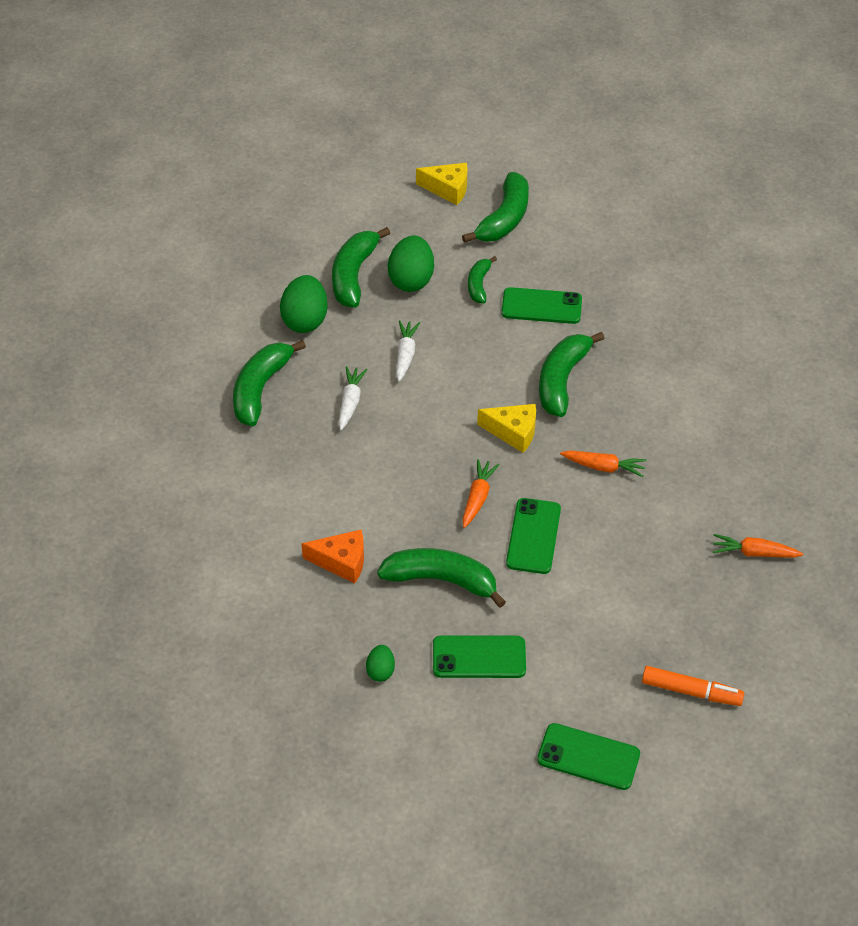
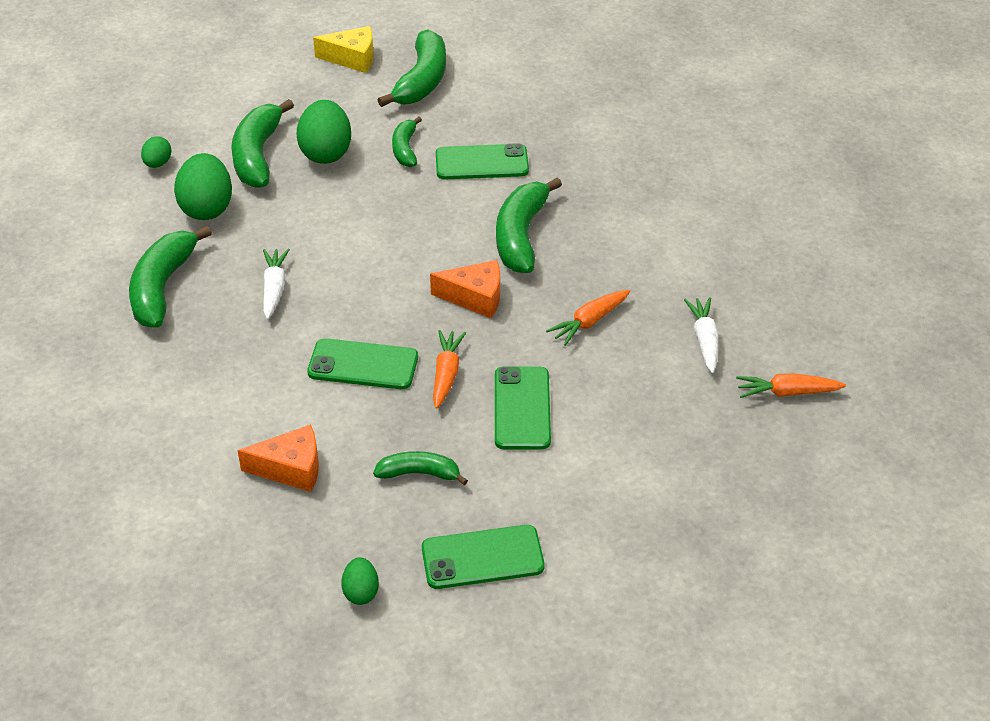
camera: 10 degrees left, 5 degrees down
green banana [377,548,506,608] -> green banana [373,451,468,485], size x0.57
white carrot [396,320,420,382] -> white carrot moved to [684,297,719,373]
yellow cheese [477,404,536,453] -> orange cheese [430,260,500,318]
green phone [537,723,640,790] -> green phone moved to [307,338,418,389]
orange carrot [560,450,647,477] -> orange carrot turned 135 degrees clockwise [546,290,630,346]
orange marker [642,666,744,706] -> none
none -> green egg [141,136,172,168]

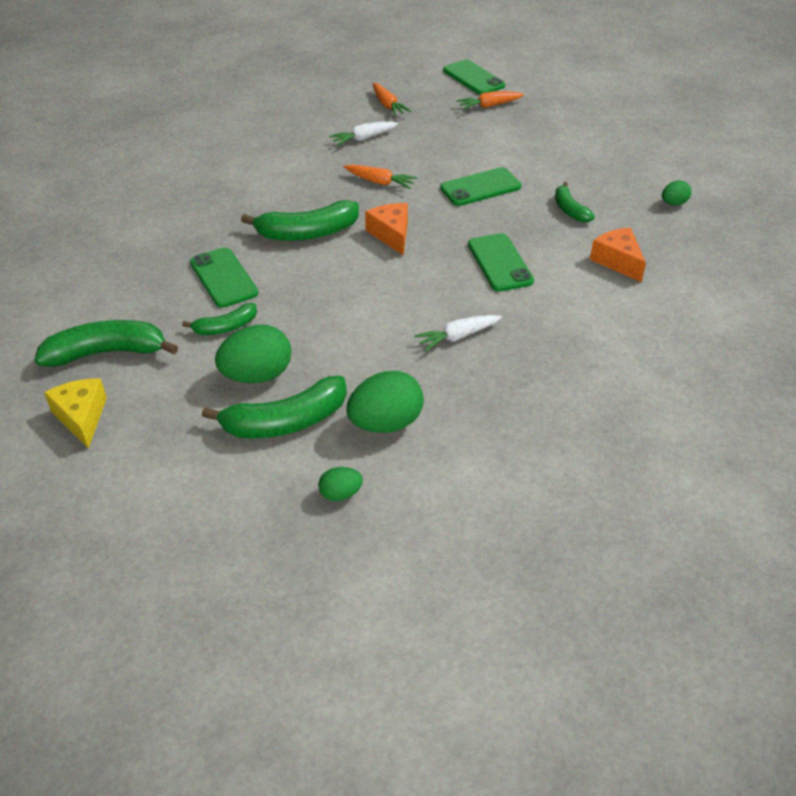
camera: 115 degrees left, 0 degrees up
green banana [129,226,212,328] -> none
green phone [422,525,544,589] -> green phone moved to [443,59,505,95]
orange carrot [433,330,466,409] -> orange carrot moved to [457,91,524,110]

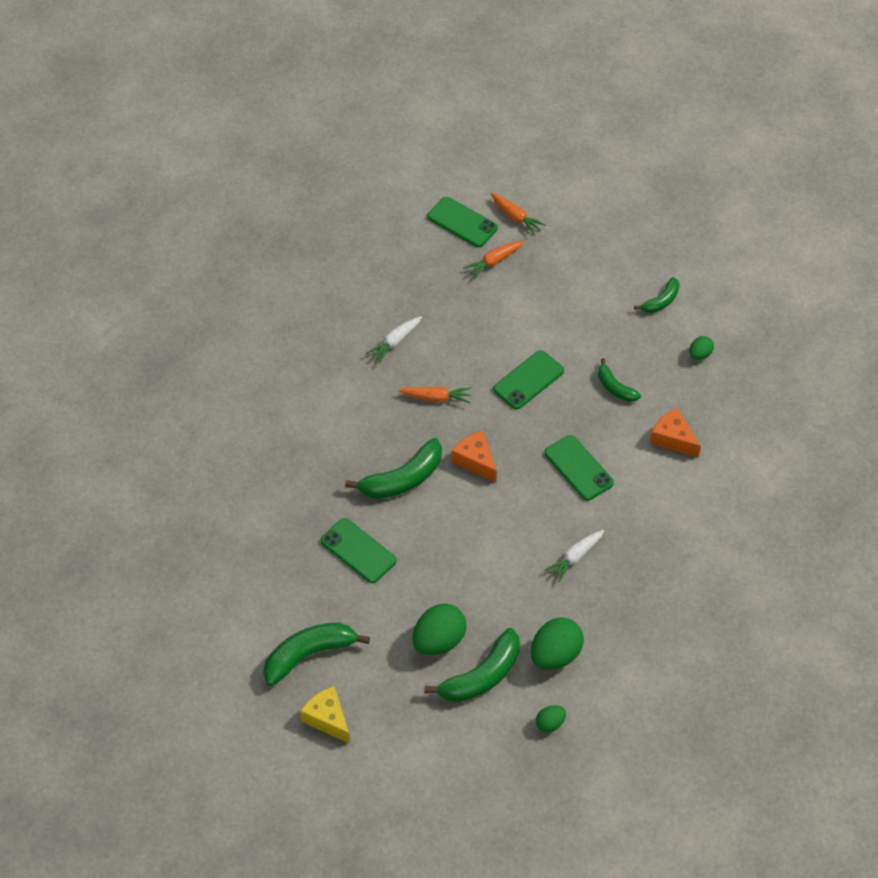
camera: 20 degrees left, 10 degrees up
green banana [182,303,257,335] -> green banana moved to [634,277,680,313]
orange carrot [373,83,411,116] -> orange carrot moved to [491,193,546,235]

